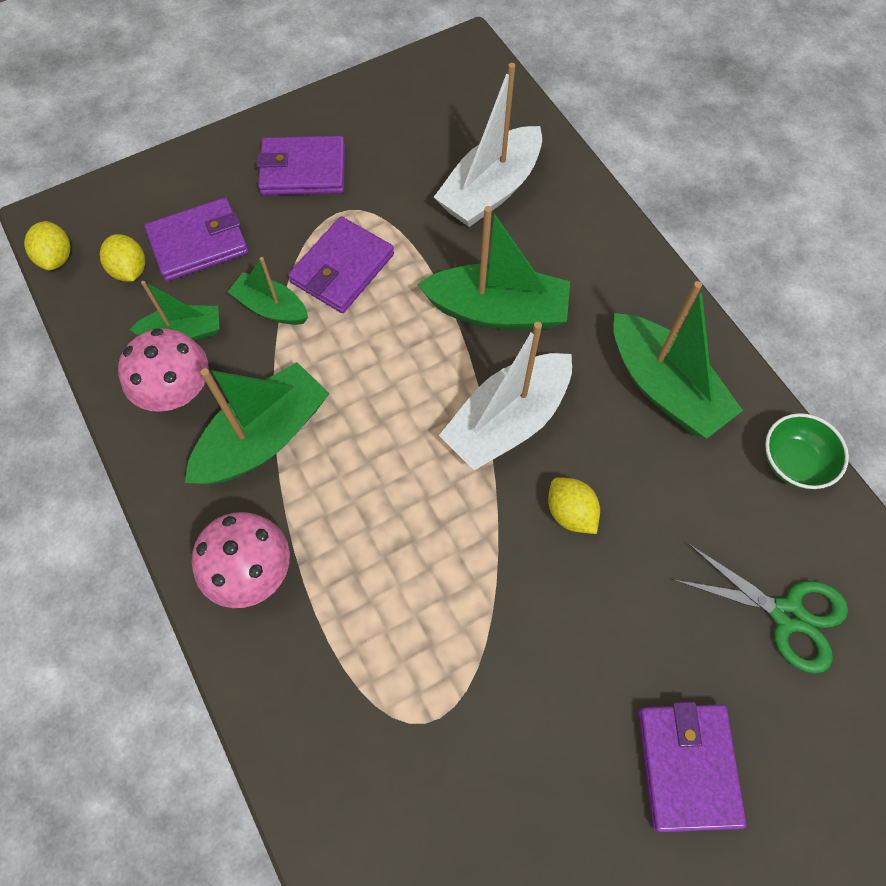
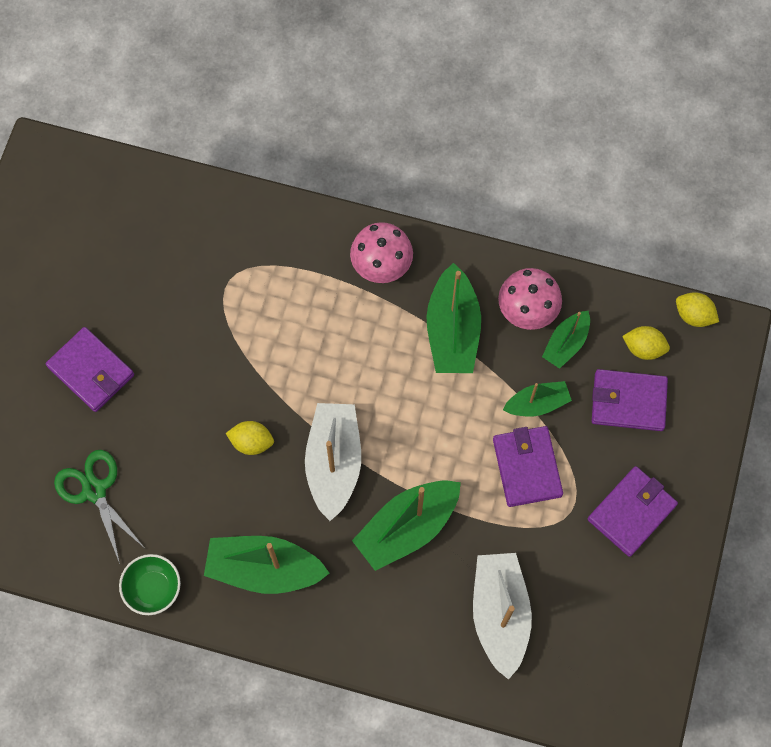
camera: 135 degrees right, 5 degrees up
purple wallet [144,198,249,281] -> purple wallet turned 75 degrees clockwise [592,369,668,431]
green scissors [674,544,848,674] -> green scissors turned 75 degrees clockwise [54,450,144,564]

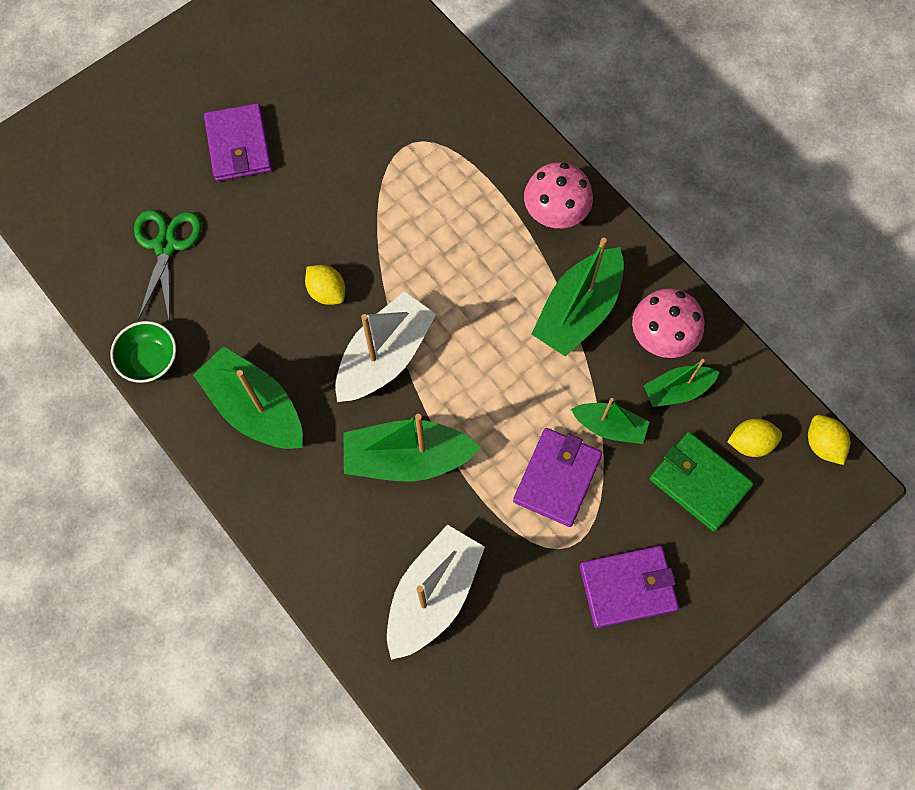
camera: 35 degrees right, 0 degrees up
purple wallet [592,369,668,431] -> green wallet [649,432,754,532]
yellow lemon [622,326,670,360] -> yellow lemon turned 60 degrees counterclockwise [727,419,782,457]

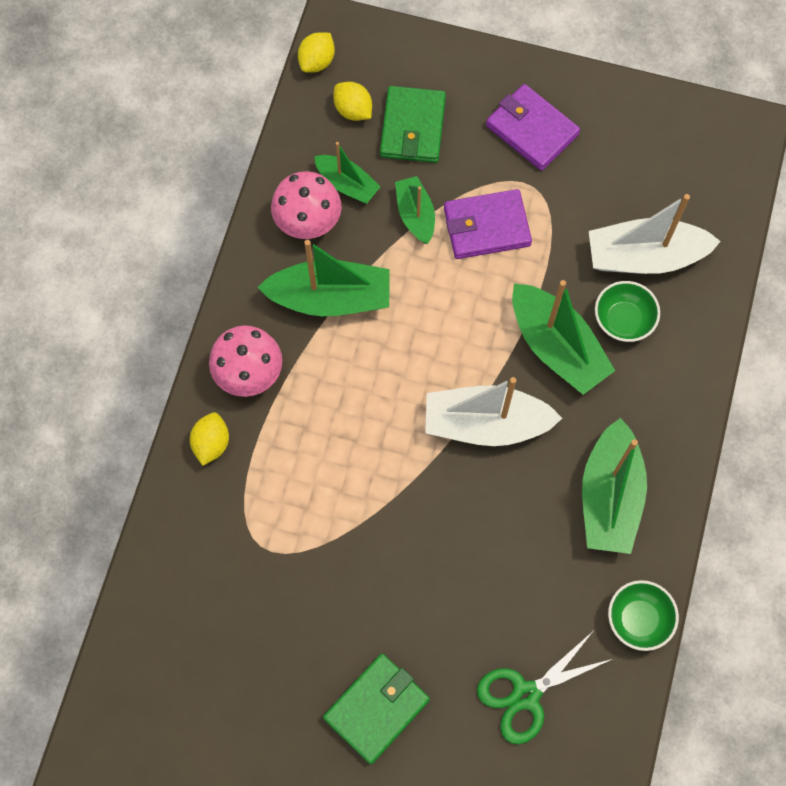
camera: 125 degrees left, 0 degrees up
purple wallet [204,103,272,181] -> green wallet [323,654,430,764]
yellow lemon [305,265,345,305] -> yellow lemon moved to [190,413,229,466]
none -> green bowl [595,281,660,342]

